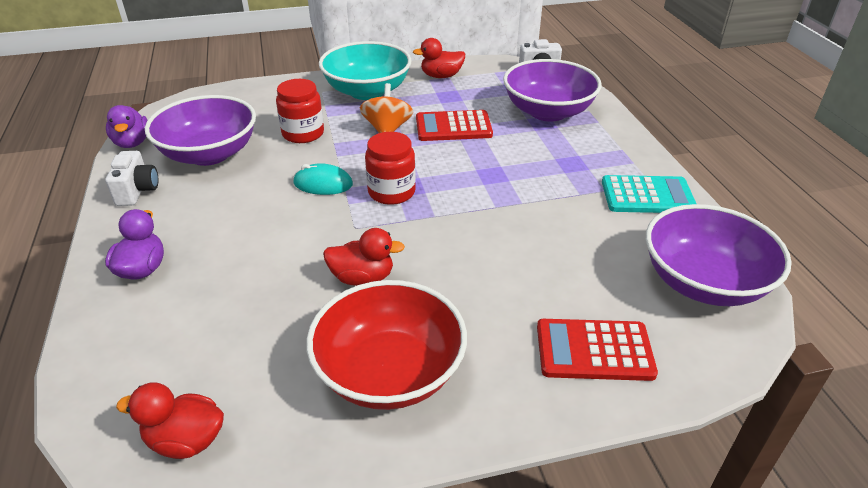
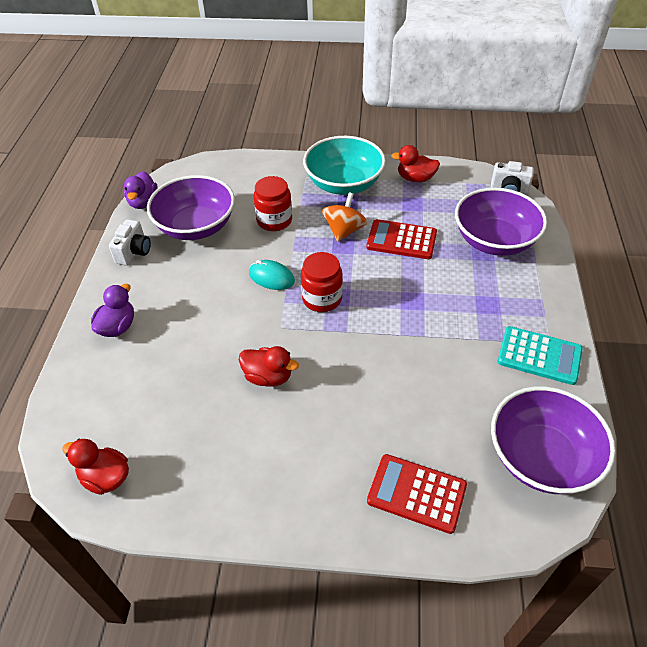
camera: 20 degrees right, 10 degrees up
red bowl [306,280,467,410] -> none

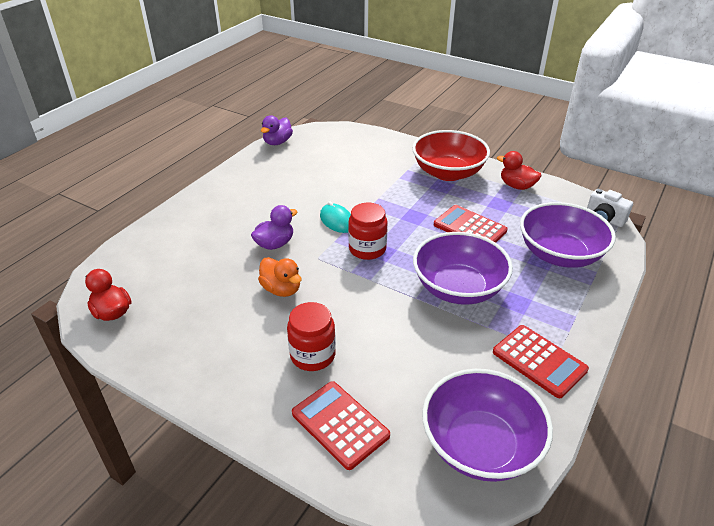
camera: 25 degrees right, 10 degrees down
purple duck [91,284,134,337] -> purple duck moved to [251,205,297,250]
white camera [109,219,151,266] -> none
purple bowl [147,175,235,240] -> purple bowl moved to [413,232,513,305]
red duck [239,346,299,387] -> orange duck [258,257,302,297]
red jar [253,176,292,231] -> red jar moved to [287,302,336,371]
turquoise bowl [303,136,386,195] -> red bowl [412,130,490,181]
orange spinning top [322,192,367,242] -> none
turquoise calculator [498,326,583,385] -> red calculator [493,325,589,398]

